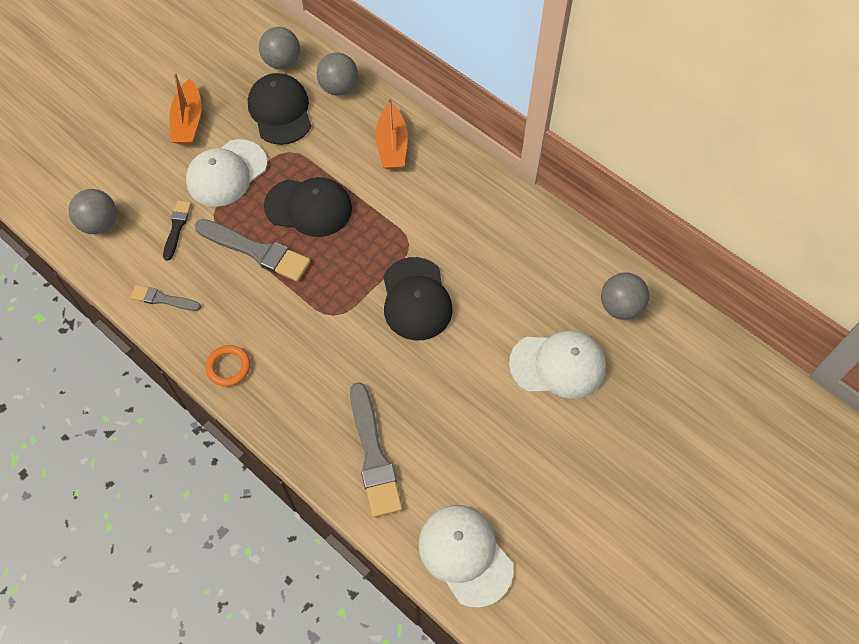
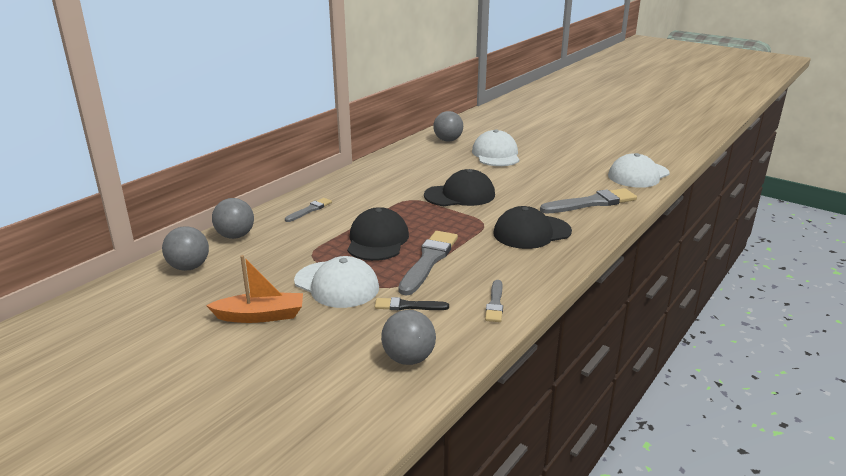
camera: 95 degrees left, 35 degrees down
orange ring [206,345,250,387] -> none
black cap [248,73,311,145] -> black cap moved to [493,206,572,249]
orange boat [376,97,408,169] -> grey brush [285,198,332,222]

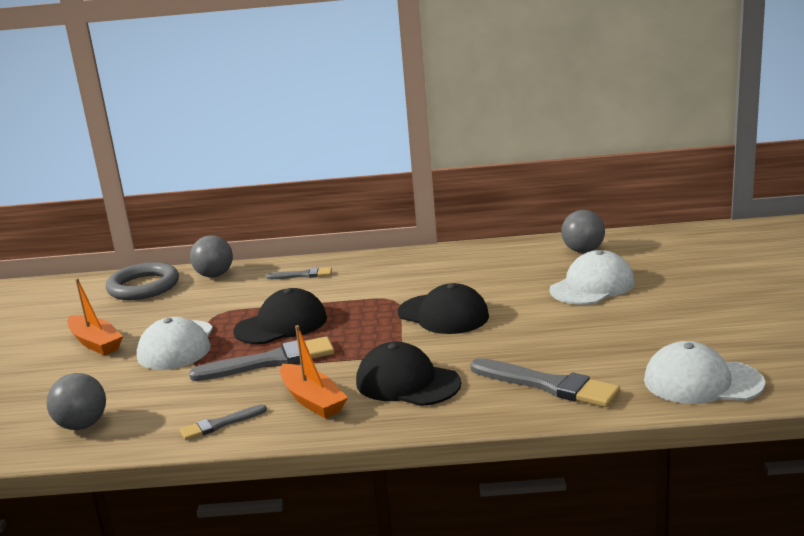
camera: 55 degrees right, 5 degrees down
grey ball [162,226,209,271] -> grey ring [106,262,179,300]
black brush [375,297,449,310] -> none
none -> orange boat [280,325,348,418]

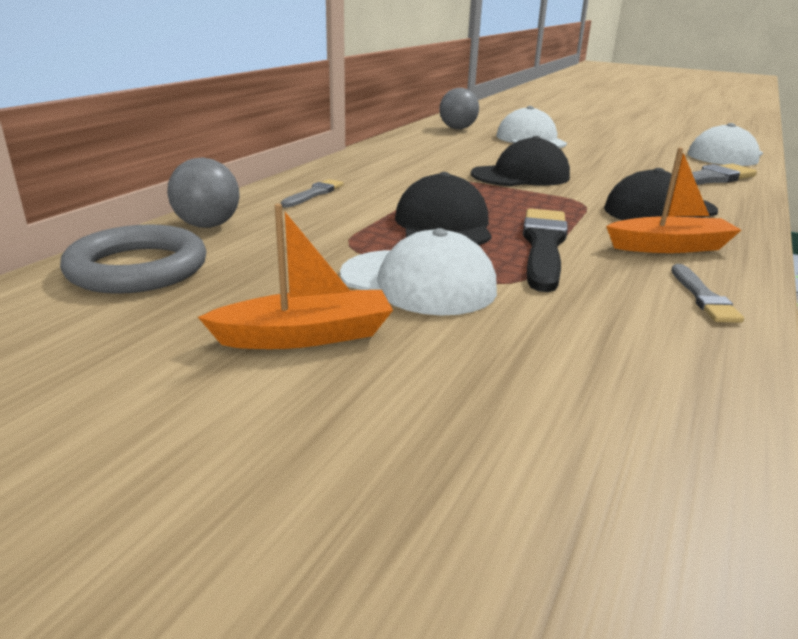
camera: 65 degrees left, 5 degrees up
grey ball [46,373,106,430] -> none
grey brush [189,337,334,381] -> black brush [523,208,568,292]

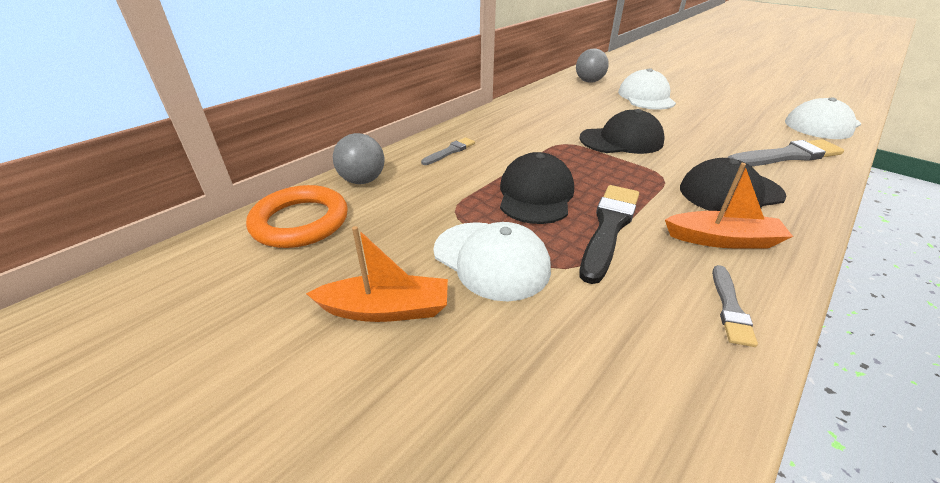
camera: 15 degrees right, 10 degrees up
grey ring [60,224,207,294] -> orange ring [246,185,348,248]

